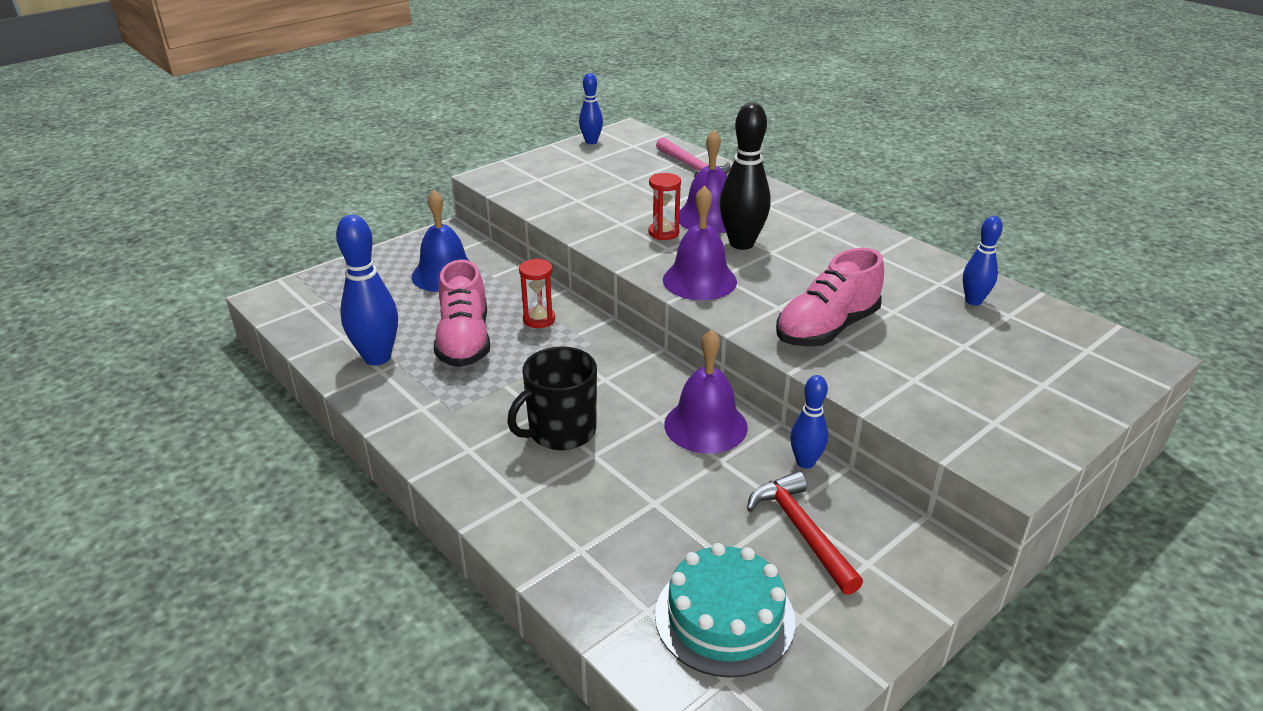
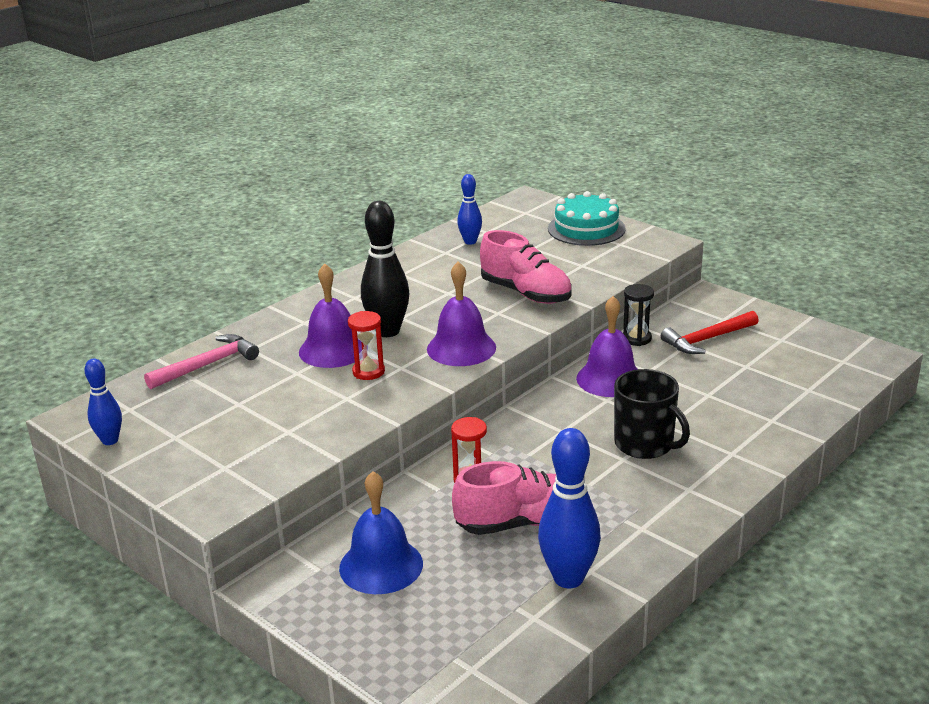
camera: 95 degrees left, 5 degrees down
turquoise cake [655,543,795,678] -> turquoise cake moved to [548,191,626,246]
blue bowling pin [790,375,828,469] -> black hourglass [623,284,654,346]

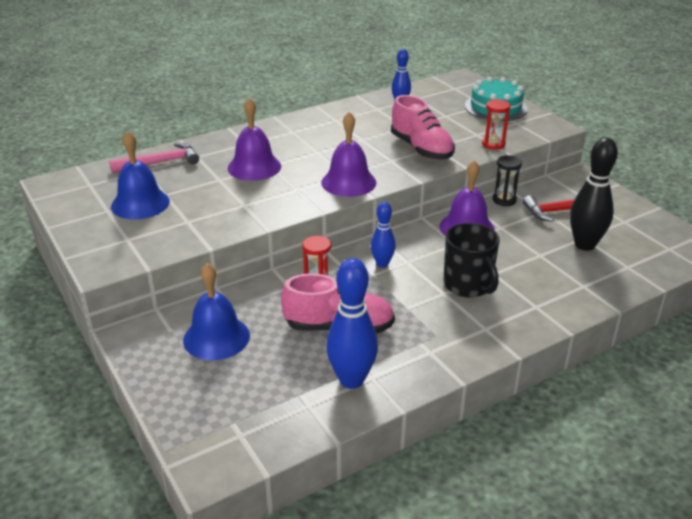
camera: 15 degrees right, 5 degrees up
blue bowling pin [84,358,122,445] -> blue bowling pin moved to [371,202,396,267]
red hourglass [348,311,385,380] -> red hourglass moved to [482,99,510,150]
black bowling pin [361,201,409,337] -> black bowling pin moved to [570,138,618,251]
none -> blue bell [111,131,170,219]

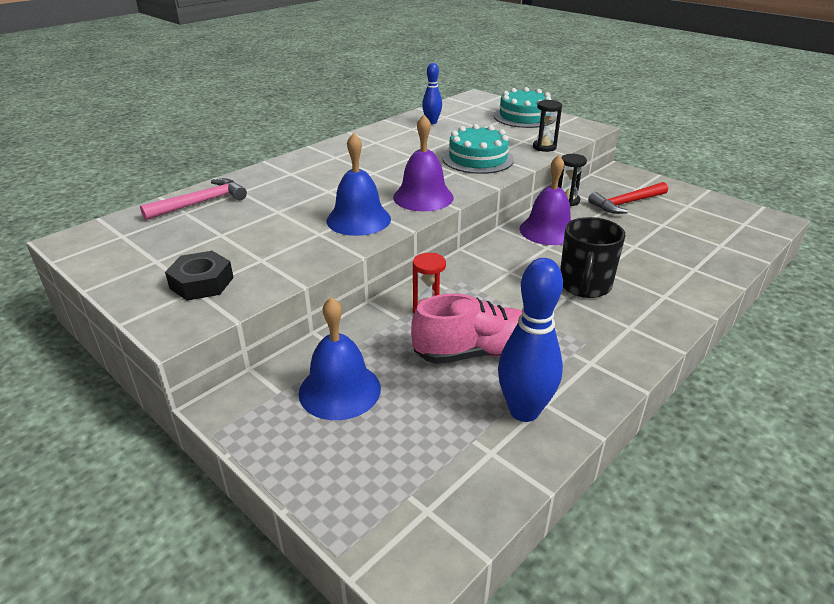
camera: 15 degrees left, 0 degrees up
blue bell [111,131,170,219] -> blue bell moved to [327,133,391,236]
purple bell [228,98,281,181] -> none
blue bowling pin [371,202,396,267] -> none
pink shoe [391,95,455,160] -> turquoise cake [442,124,514,174]
black mug [443,223,500,298] -> black mug turned 60 degrees clockwise [560,217,626,298]
red hourglass [482,99,510,150] -> black hourglass [533,100,562,152]
black bowling pin [570,138,618,251] -> none
none -> black nut [165,251,234,301]

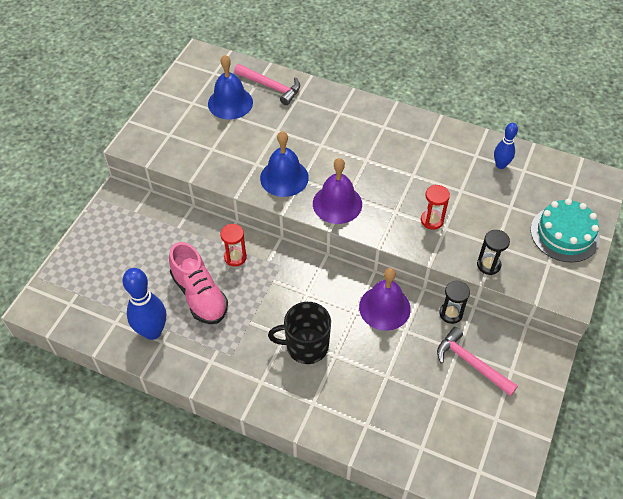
camera: 70 degrees right, 20 degrees up
black nut [165,251,234,301] -> none
blue bell [299,297,381,420] -> blue bell moved to [208,55,253,120]
turquoise cake [442,124,514,174] -> red hourglass [421,185,450,230]
red hammer [588,182,668,214] -> pink hammer [437,327,518,396]

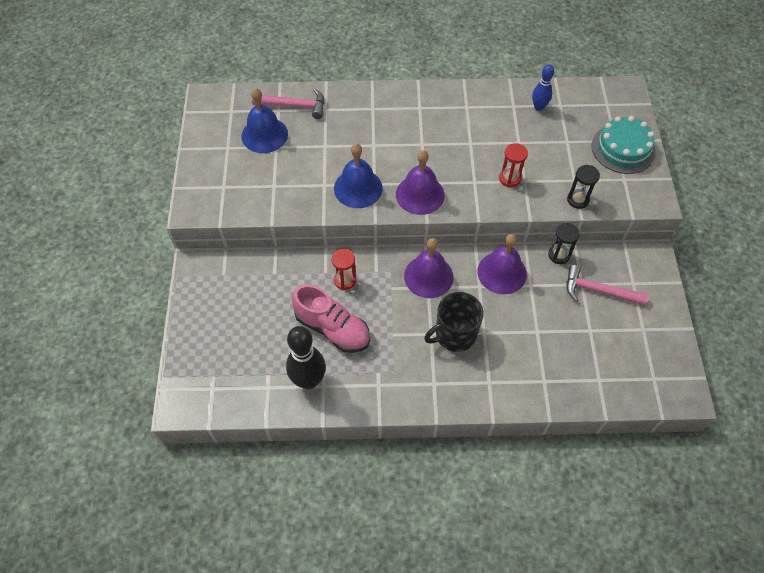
camera: 25 degrees left, 5 degrees up
blue bowling pin [123,268,166,340] -> black bowling pin [286,326,326,389]
none -> purple bell [404,238,454,298]

